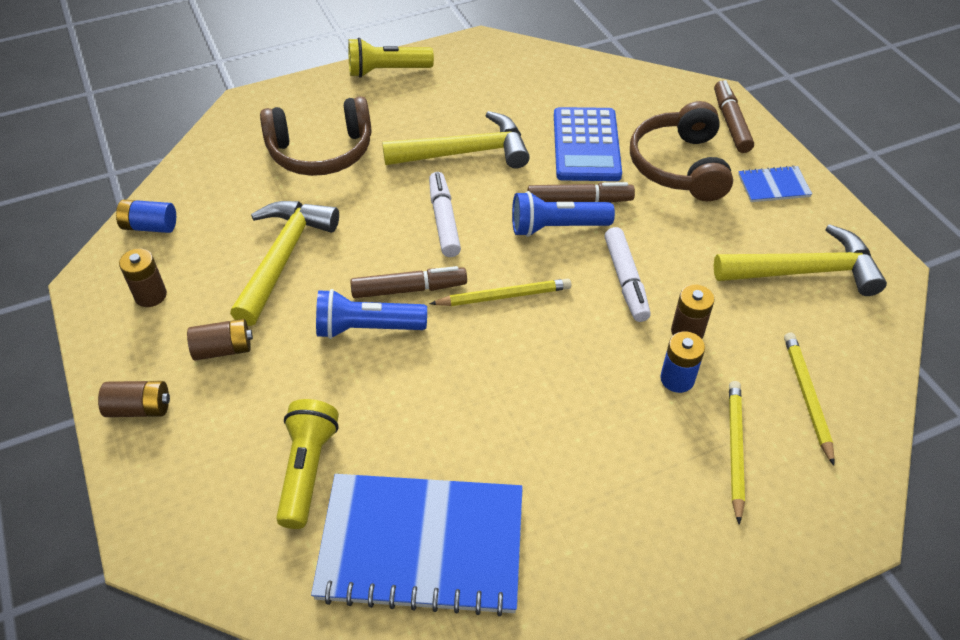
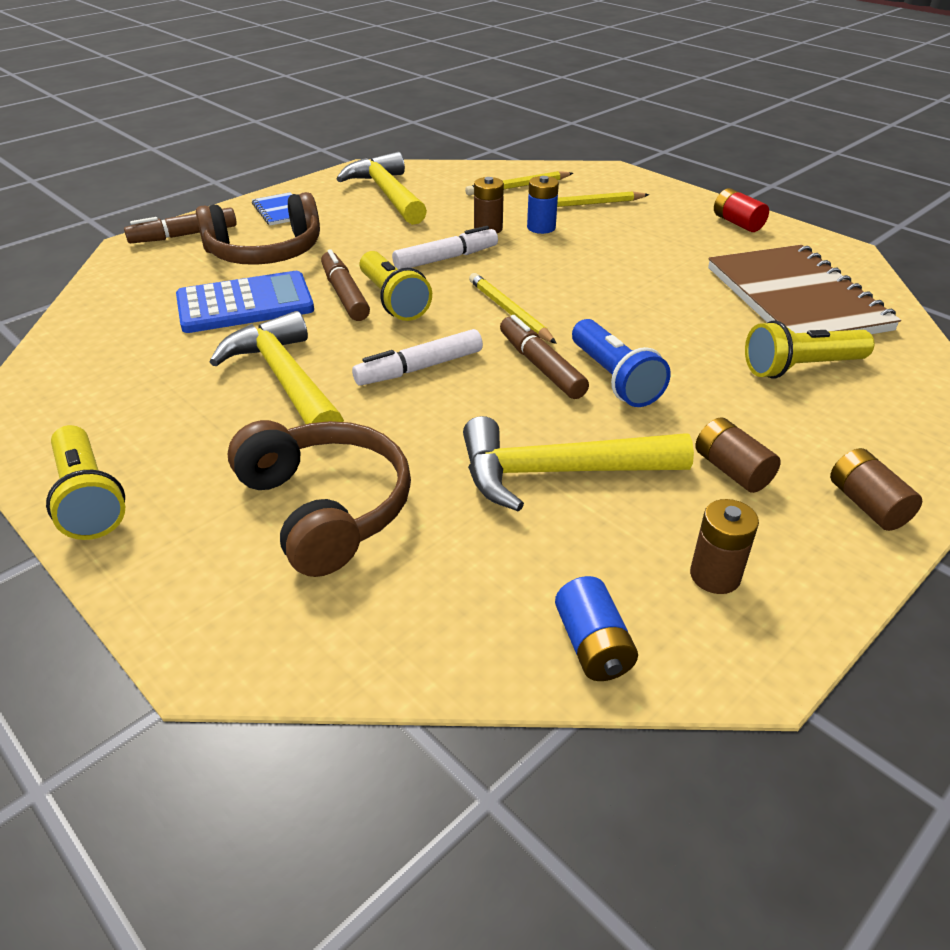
camera: 110 degrees left, 10 degrees down
blue notebook [311,474,523,617] -> brown notebook [708,245,901,334]
blue flashlight [512,191,615,237] -> yellow flashlight [360,251,432,321]
none -> red battery [714,188,769,232]

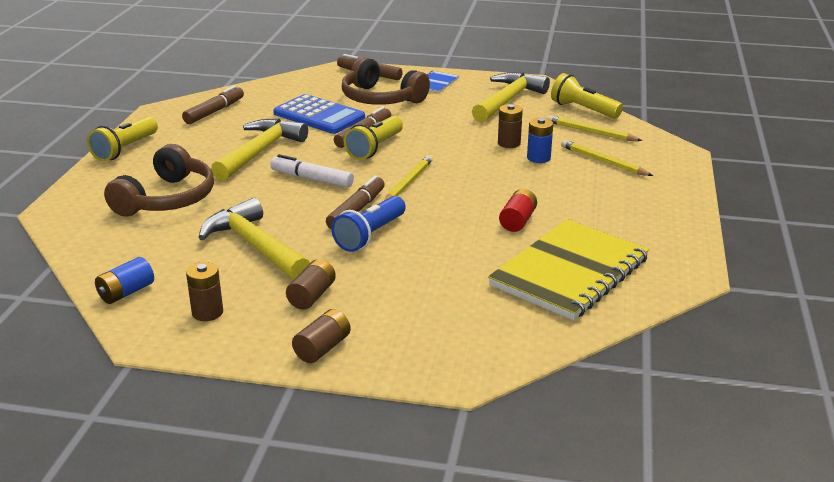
camera: 55 degrees right, 10 degrees down
white marker [392,226,498,269] -> none
brown notebook [708,245,901,334] -> yellow notebook [488,219,649,320]
red battery [714,188,769,232] -> red battery moved to [499,189,537,232]
yellow flashlight [745,320,874,378] -> yellow flashlight moved to [551,73,623,119]
none -> brown marker [182,85,244,124]

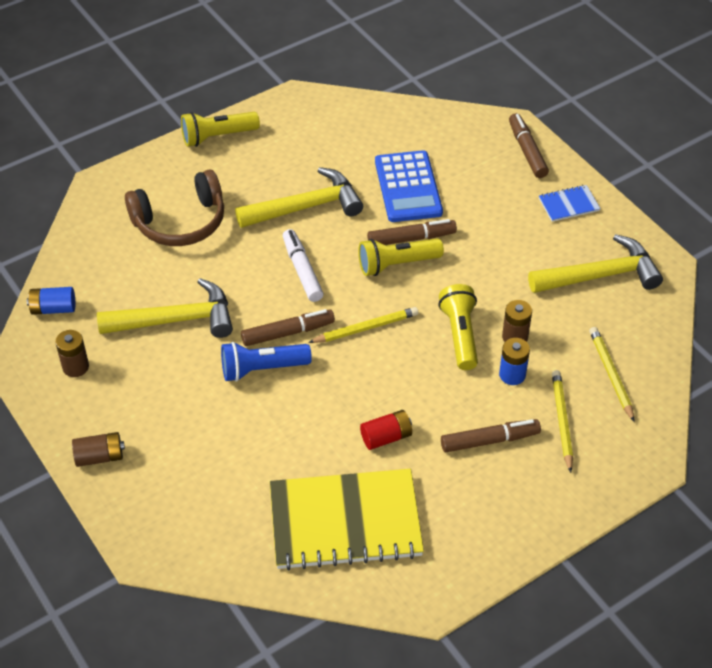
camera: 45 degrees right, 20 degrees up
brown marker [182,85,244,124] -> brown marker moved to [441,419,541,452]
yellow hammer [198,198,310,280] -> yellow hammer turned 75 degrees clockwise [97,278,233,338]
brown battery [286,259,336,310] -> none
brown headphones [342,57,430,105] -> none
yellow flashlight [551,73,623,119] -> yellow flashlight moved to [438,284,478,370]

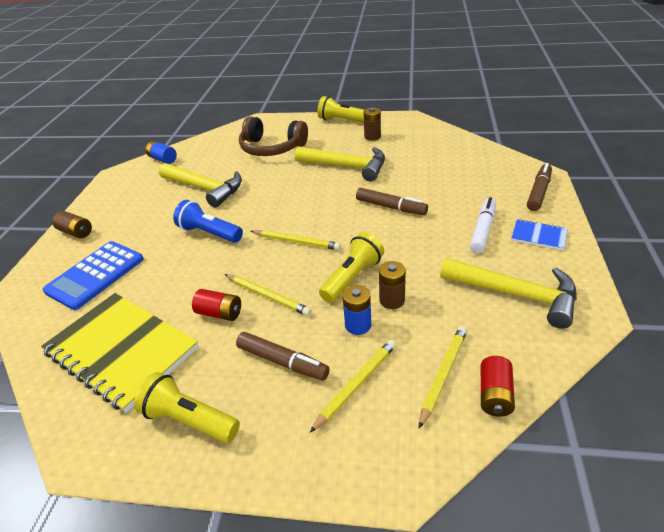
camera: 45 degrees right, 10 degrees down
brown battery [55,330,89,377] -> brown battery moved to [364,108,381,141]
brown marker [241,309,335,346] -> none
white marker [283,229,324,302] -> white marker moved to [470,197,496,253]
yellow flashlight [358,238,444,276] -> yellow flashlight moved to [134,372,240,443]
blue calculator [375,150,443,222] -> blue calculator moved to [43,241,144,310]
none -> yellow pencil [225,274,311,316]
none -> red battery [481,356,515,416]

